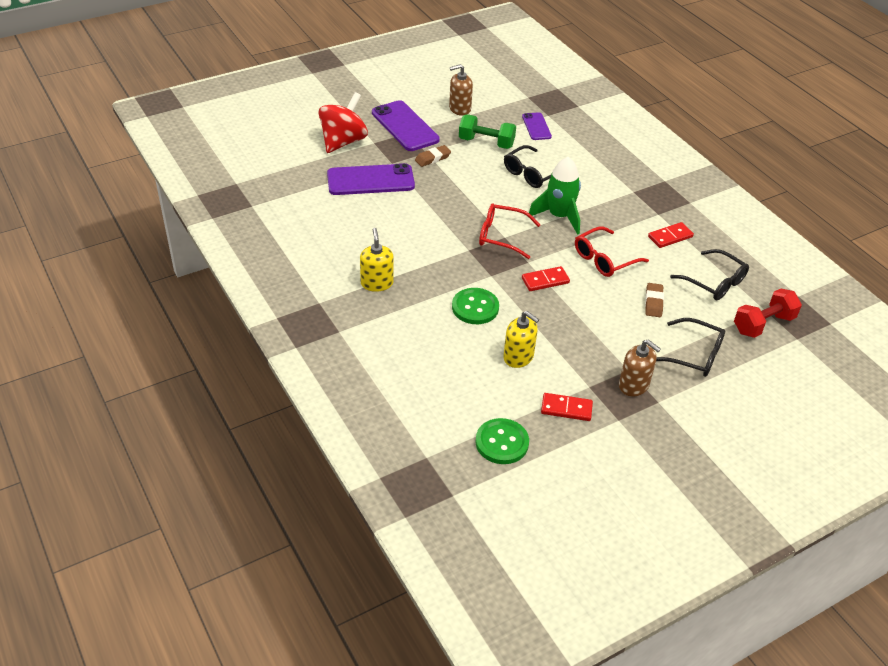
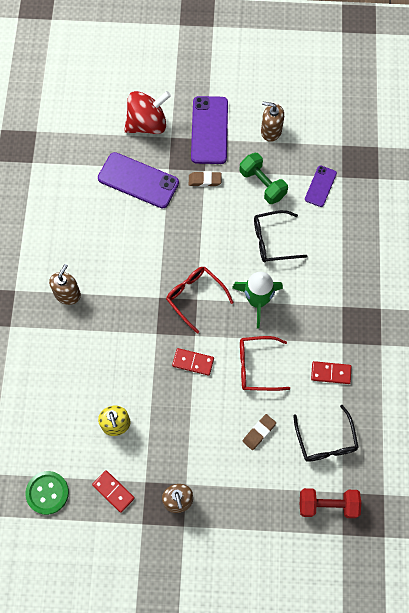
camera: 35 degrees right, 25 degrees up
yellow soap dispenser [360,228,393,292] -> brown soap dispenser [49,264,81,305]
green button [452,288,499,324] -> none
black glasses [656,318,725,377] -> none

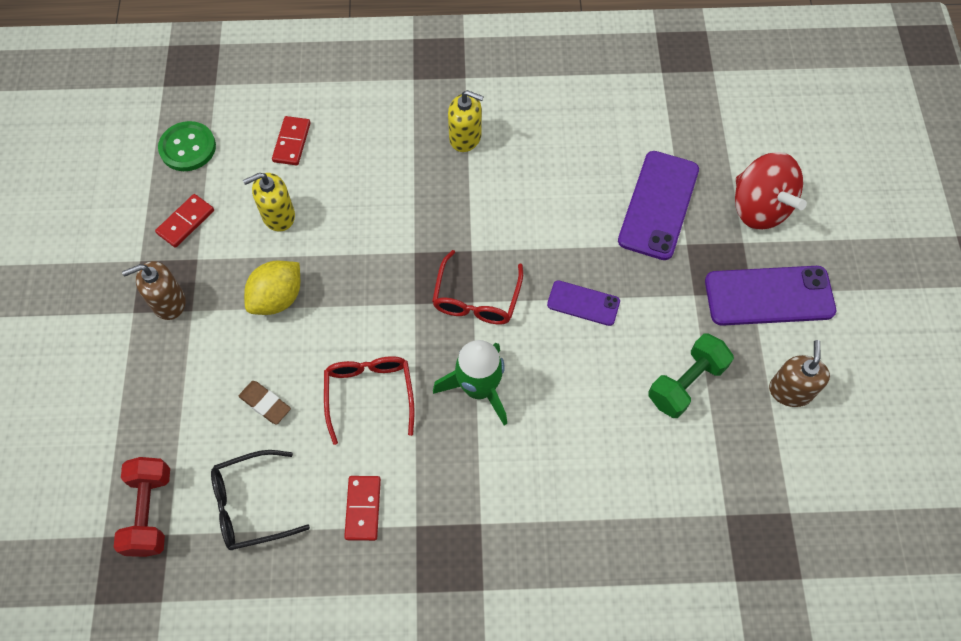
camera: 85 degrees right, 5 degrees down
brown soap dispenser [49,264,81,305] -> yellow soap dispenser [448,90,484,152]
red glasses [166,267,234,334] -> red glasses turned 150 degrees clockwise [432,250,523,324]
red domino [172,348,214,376] -> red domino moved to [272,116,311,166]
brown eraser [189,171,221,187] -> none
black glasses [254,210,308,262] -> none
purple phone [305,166,337,207] -> purple phone moved to [547,280,620,326]
none -> yellow lemon [244,261,300,315]

